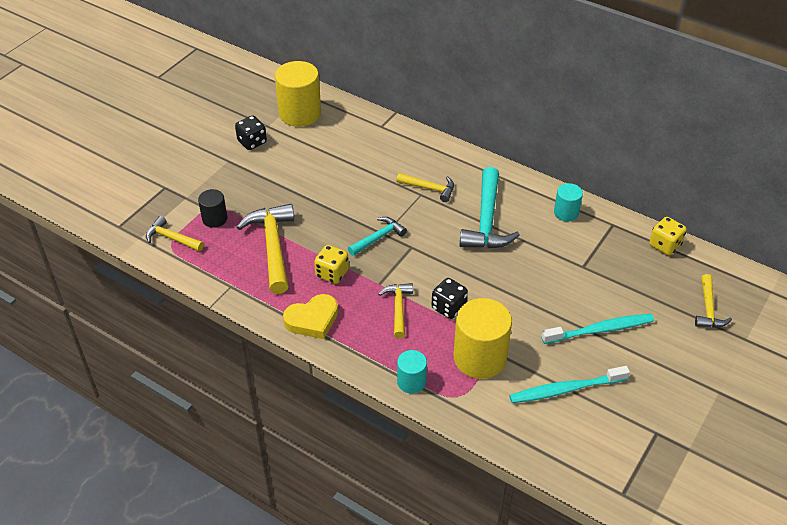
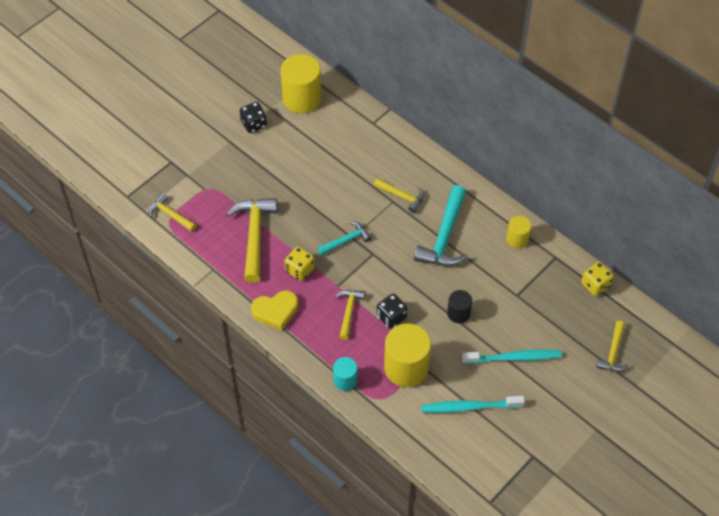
camera: 10 degrees right, 10 degrees up
black cylinder [198,189,227,228] -> black cylinder moved to [447,290,472,323]
turquoise cylinder [554,183,583,221] -> yellow cylinder [506,216,531,248]

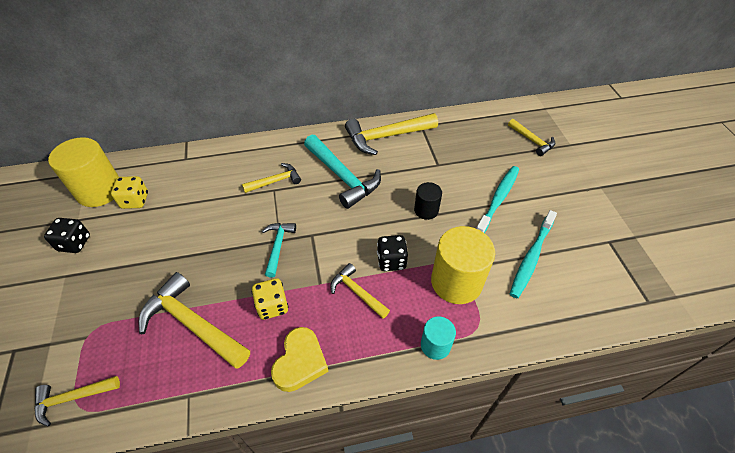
camera: 55 degrees left, 5 degrees down
yellow cylinder [506,216,531,248] -> yellow hammer [345,113,438,155]
yellow dice [581,262,614,296] -> yellow dice moved to [111,176,148,209]

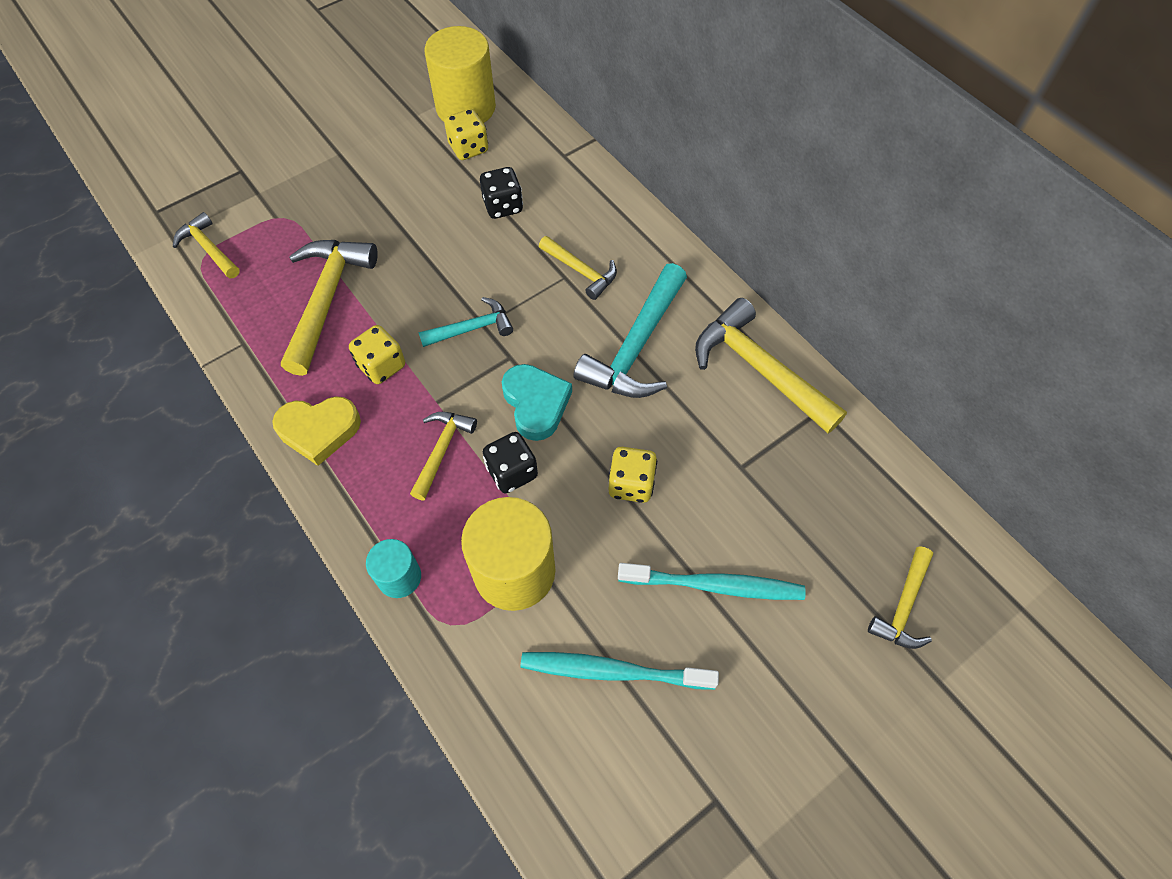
camera: 65 degrees right, 10 degrees up
black dice [44,218,90,253] -> black dice moved to [480,167,523,219]
black cylinder [414,182,442,220] -> yellow dice [609,447,657,503]
none -> turquoise heart [502,364,572,441]

